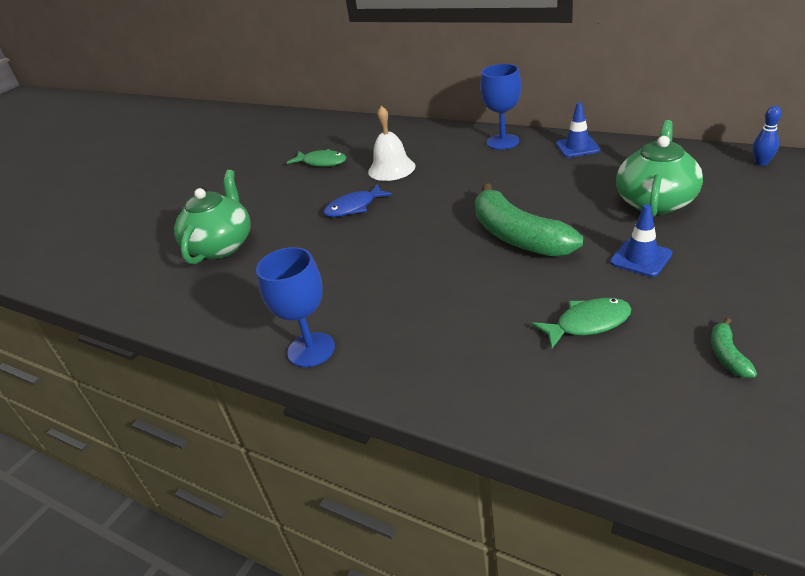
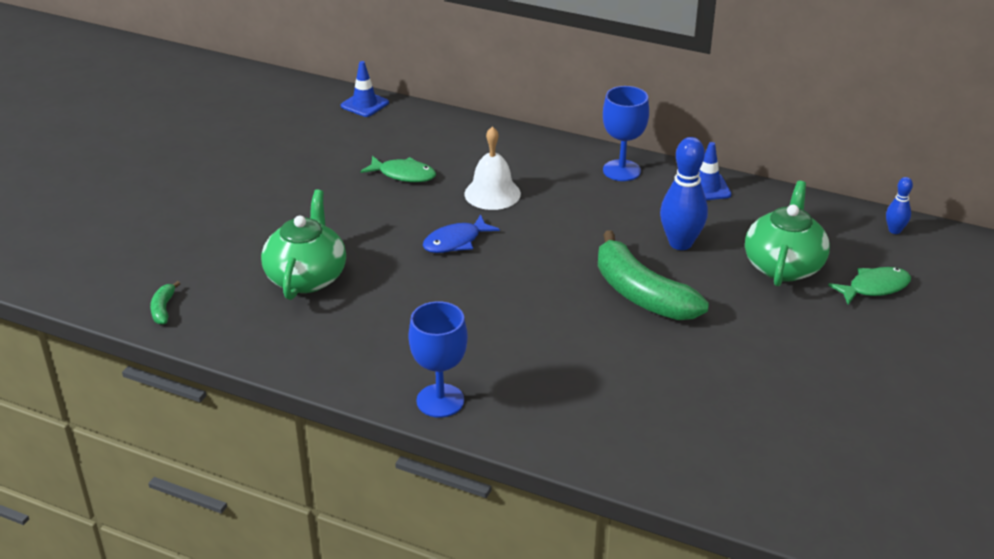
camera: 10 degrees left, 0 degrees up
green fish [532,298,631,349] -> green fish moved to [828,267,911,305]
blue traffic cone [610,204,672,277] -> blue traffic cone moved to [341,61,389,117]
green banana [711,318,757,378] -> green banana moved to [150,281,180,325]
none -> blue bowling pin [660,137,708,250]

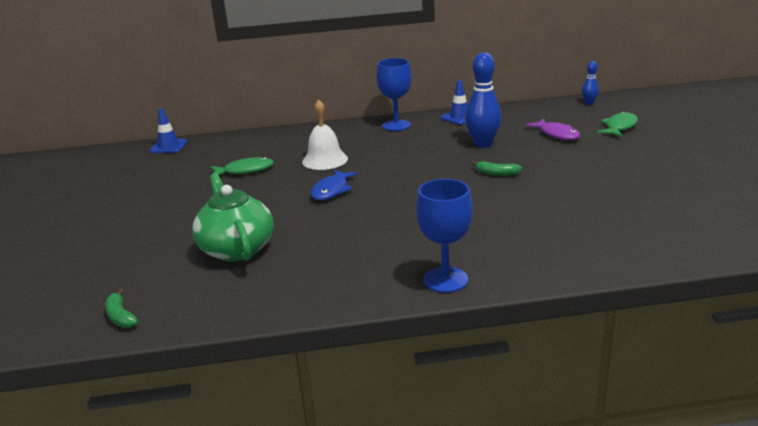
camera: 30 degrees left, 10 degrees down
green banana [598,231,709,320] -> green banana [472,161,522,176], size x0.41
green teapot [745,181,830,286] -> purple fish [526,119,580,140]

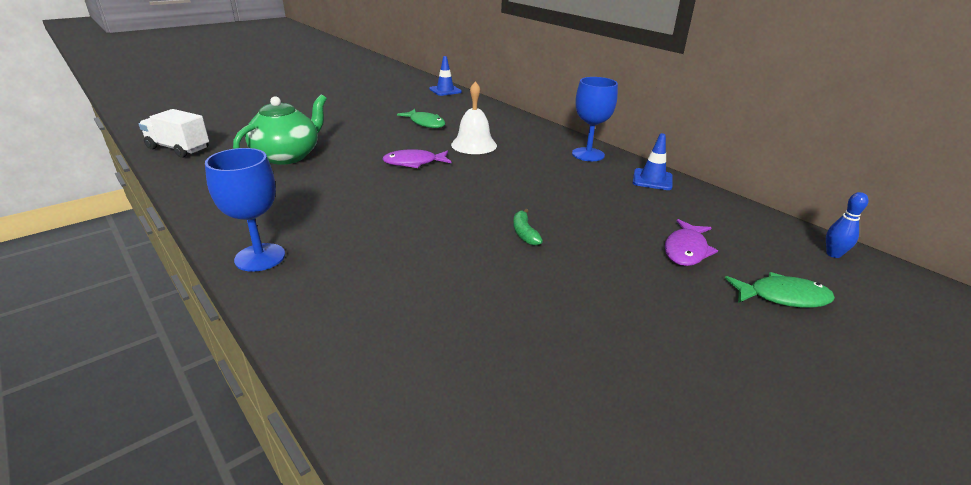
camera: 55 degrees right, 5 degrees up
green banana [105,289,138,328] -> white truck [139,109,209,158]
blue fish [310,169,358,200] -> purple fish [382,149,451,168]
blue bowling pin [465,52,501,148] -> none

